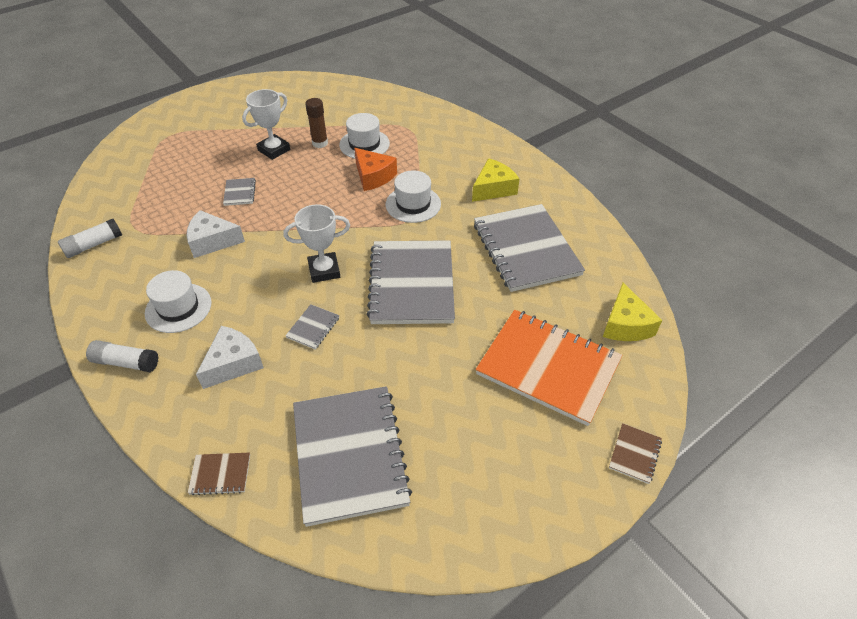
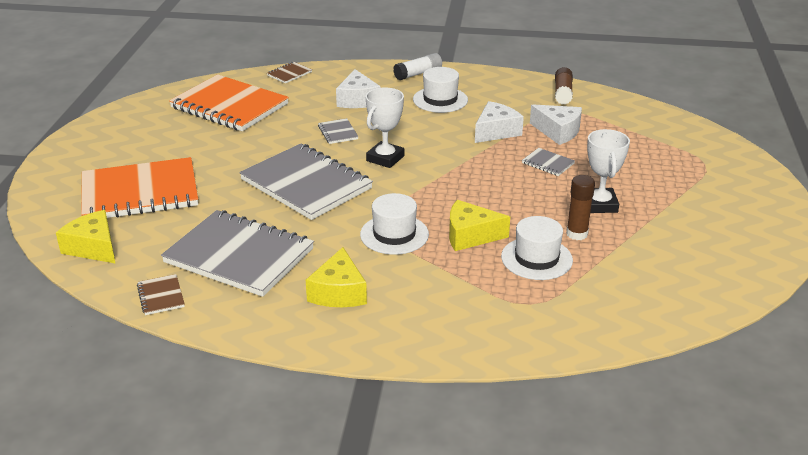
camera: 135 degrees right, 15 degrees down
white glue stick [58,219,122,258] -> brown glue stick [555,67,573,105]
grey notebook [293,386,412,527] -> orange notebook [169,74,289,131]
orange cheese [354,148,397,191] -> yellow cheese [449,200,510,251]
brown notebook [609,423,662,484] -> brown notebook moved to [137,274,185,315]
none -> white cheese [530,105,582,145]

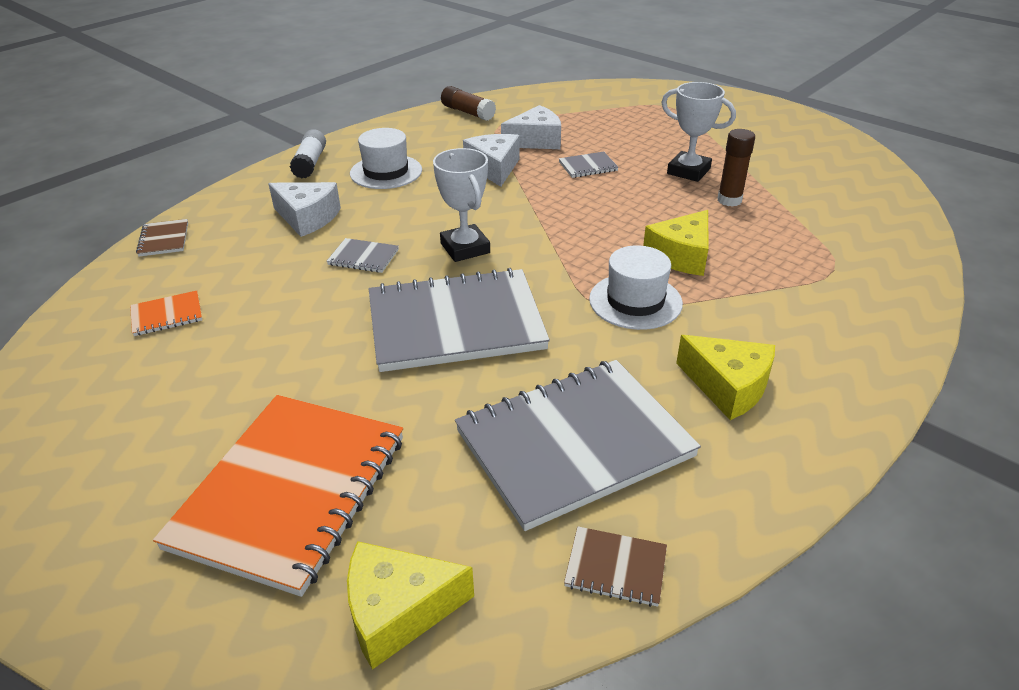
camera: 55 degrees left, 5 degrees up
orange notebook [169,74,289,131] -> orange notebook [130,291,202,336], size x0.41
white hat [501,216,573,280] -> none

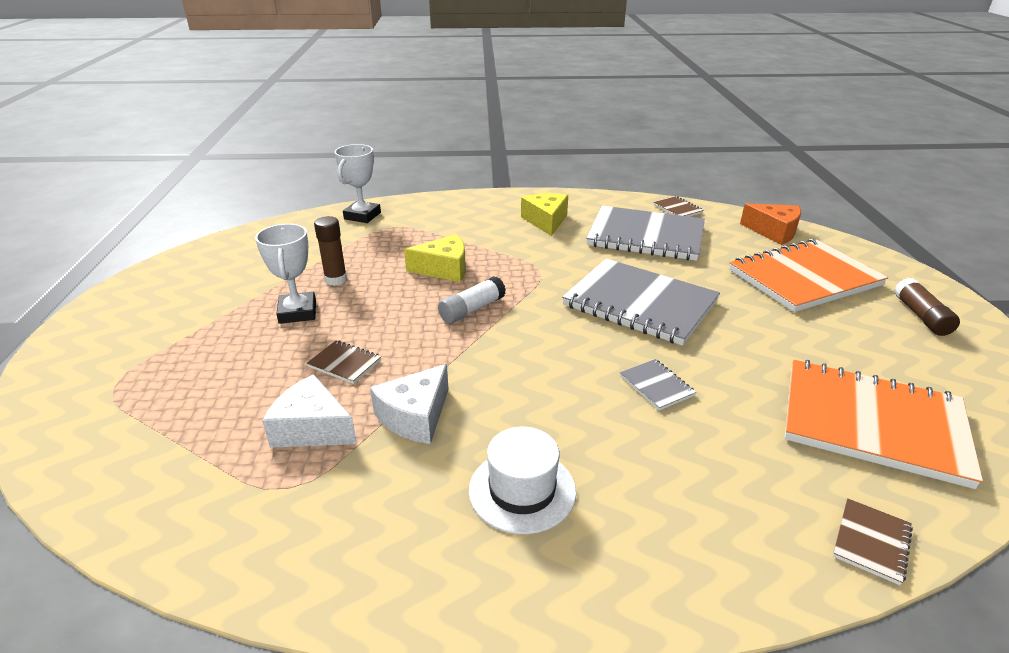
camera: 135 degrees left, 5 degrees down
orange notebook [130,291,202,336] -> orange notebook [785,360,983,489], size x2.46
white cheese [268,182,341,237] -> none
white glue stick [290,129,326,178] -> white glue stick moved to [438,276,506,323]
yellow cheese [347,541,474,670] -> orange cheese [740,203,801,245]
white trophy [433,148,490,262] -> white trophy moved to [335,144,381,223]
brown glue stick [441,86,496,121] -> brown glue stick moved to [894,278,960,336]
grey notebook [559,152,619,178] -> brown notebook [306,340,381,384]
white hat [589,245,683,330] -> none

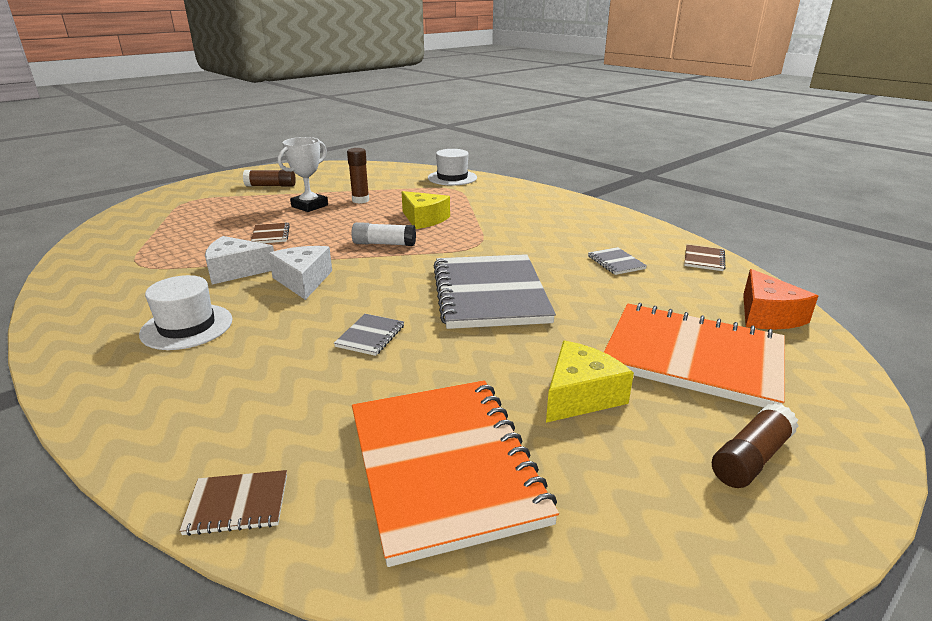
camera: 50 degrees right, 5 degrees down
white cheese [262,374,357,448] -> white cheese moved to [268,246,332,300]
white trophy [335,144,381,223] -> white hat [428,149,477,186]
yellow cheese [521,193,568,236] -> yellow cheese moved to [546,341,634,423]
grey notebook [586,206,705,261] -> grey notebook [588,247,647,275], size x0.41
none -> brown glue stick [243,169,296,187]

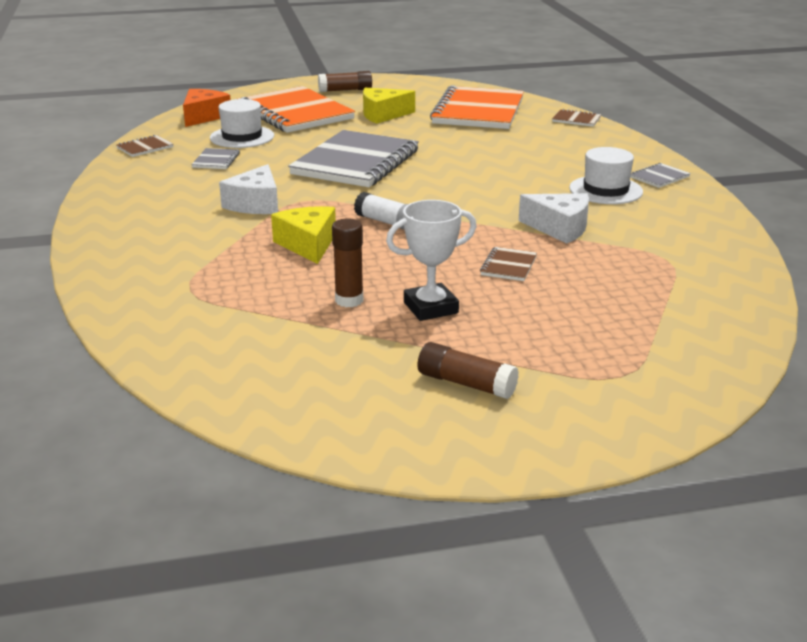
camera: 150 degrees left, 0 degrees up
white cheese [268,246,332,300] -> white cheese moved to [219,164,278,214]
grey notebook [334,314,404,356] -> grey notebook moved to [630,163,691,188]
white hat [428,149,477,186] -> white hat moved to [210,99,274,148]

